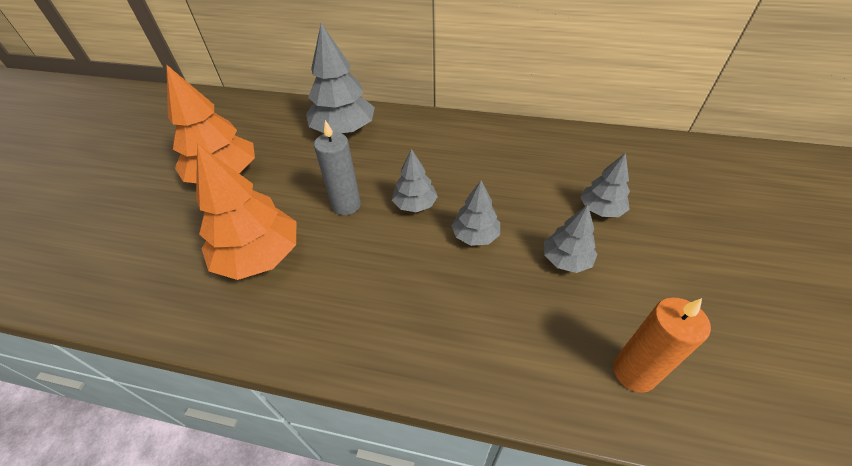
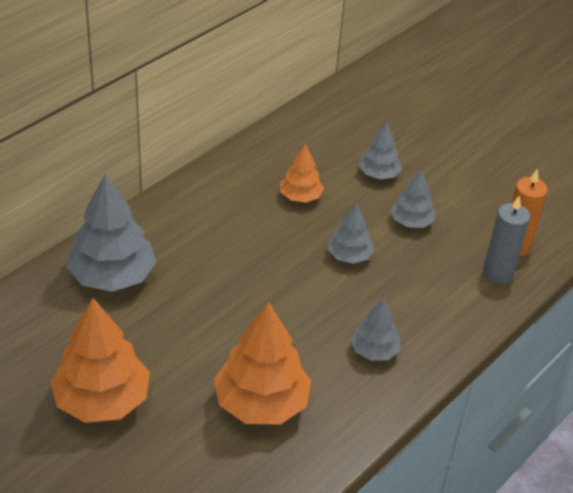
camera: 65 degrees left, 5 degrees down
grey candle [314,120,361,215] -> grey candle moved to [483,195,530,284]
grey tree [392,149,438,212] -> grey tree moved to [350,298,401,361]
none -> orange tree [280,144,324,203]

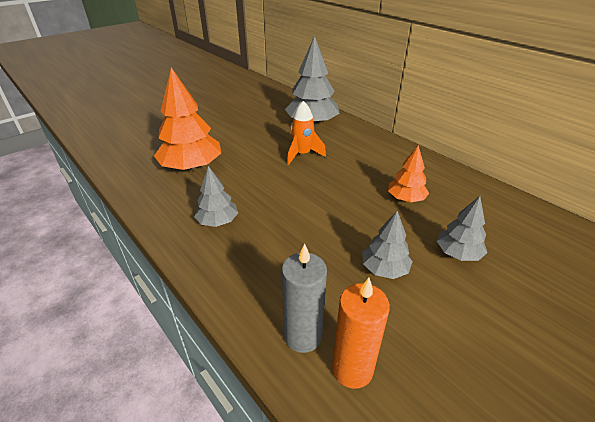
camera: 100 degrees right, 5 degrees down
orange tree [50,298,150,423] -> none
grey tree [328,203,374,264] -> none
none -> orange rocket [287,101,326,165]

